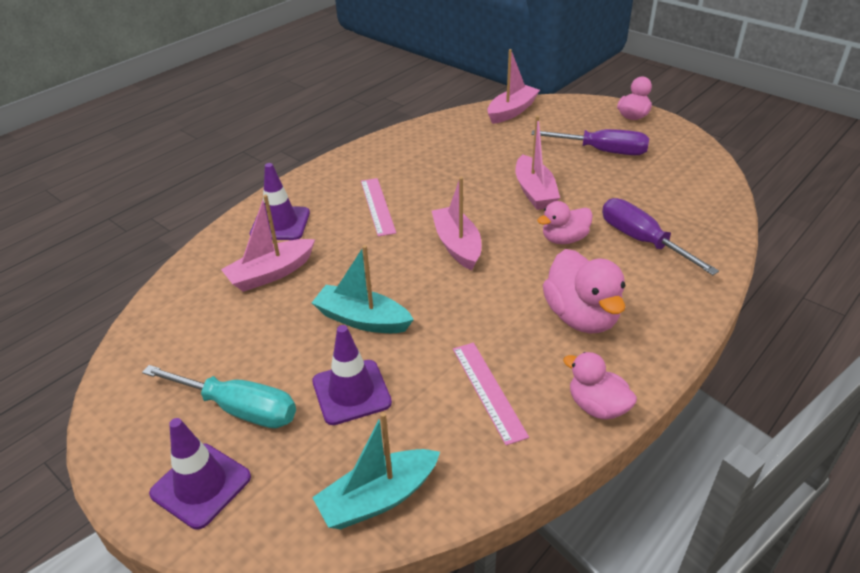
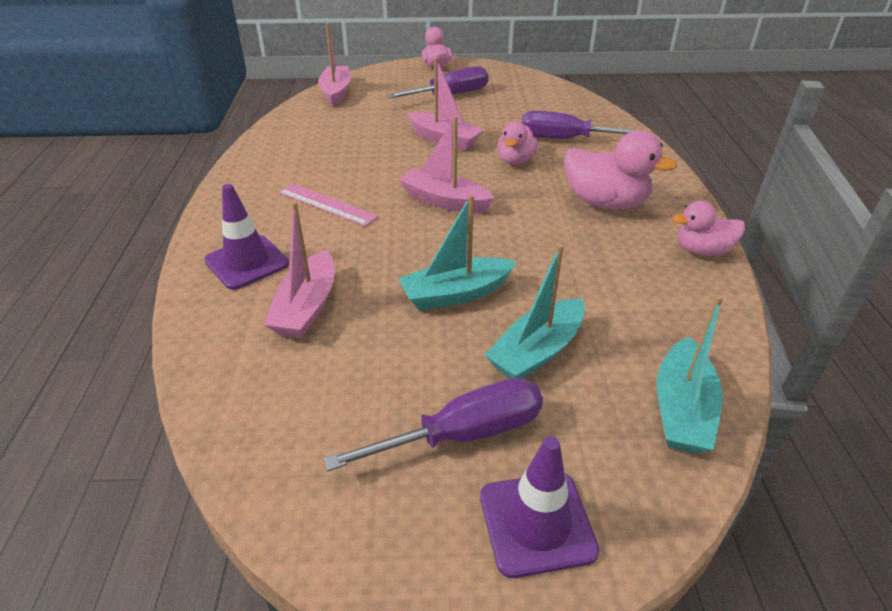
camera: 45 degrees left, 0 degrees up
turquoise screwdriver [142,365,296,428] -> purple screwdriver [324,378,543,471]
purple traffic cone [312,325,392,425] -> turquoise boat [485,244,585,379]
pink ruler [453,343,529,445] -> none

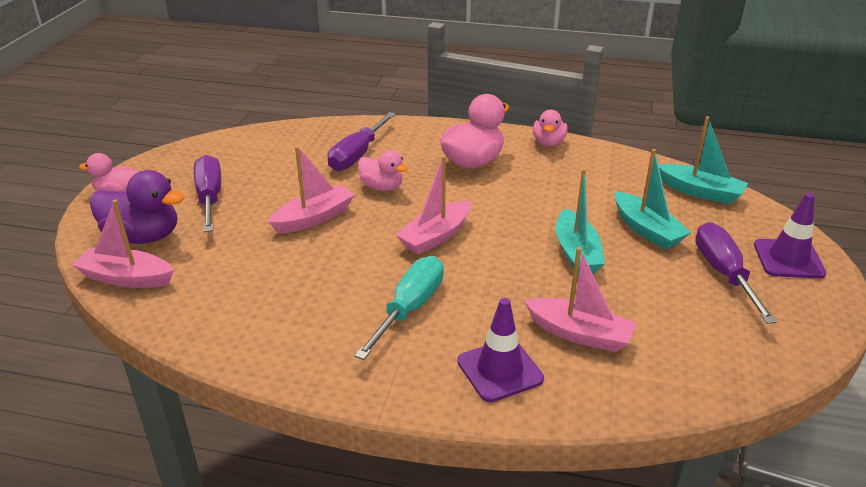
camera: 75 degrees left, 5 degrees down
pink ruler [278,183,379,227] -> turquoise screwdriver [354,256,444,360]
none -> purple duck [90,170,184,244]

